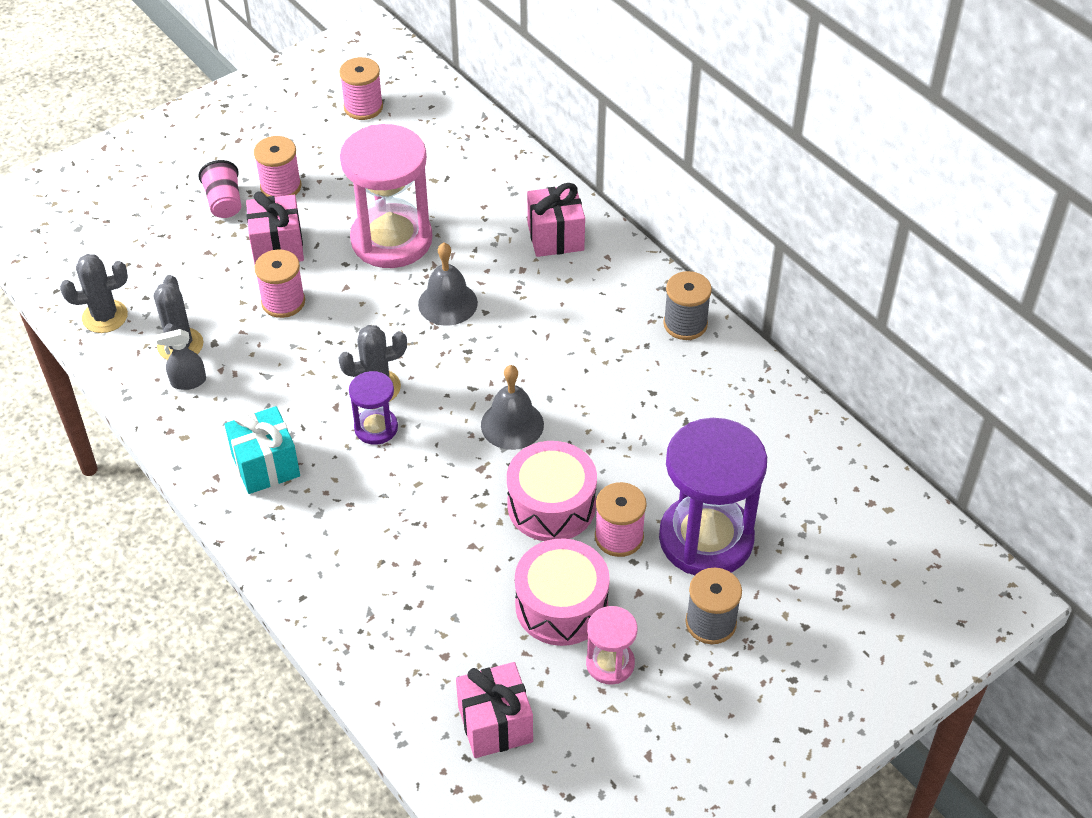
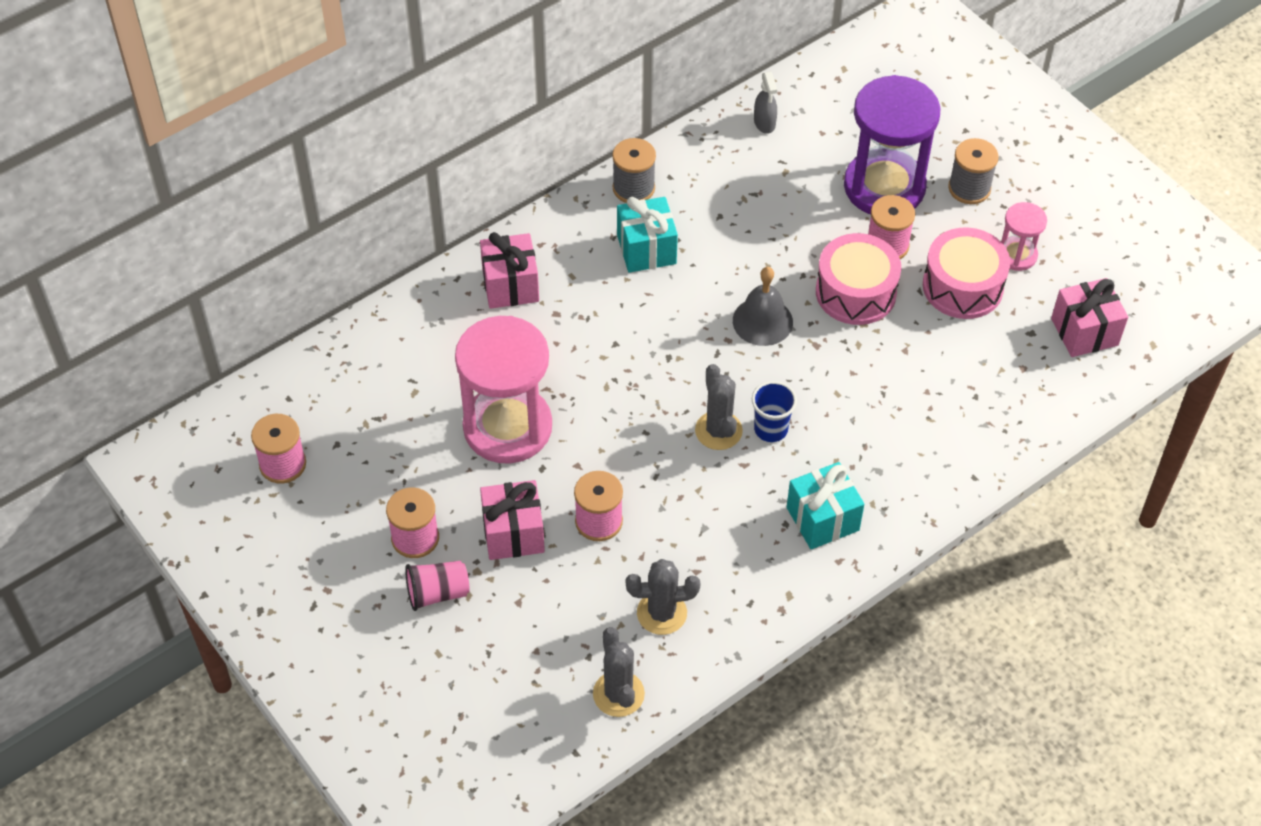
camera: 90 degrees left, 5 degrees up
grey spray bottle [156,329,206,390] -> grey spray bottle moved to [754,72,777,134]
purple hourglass [349,371,398,445] -> blue cup [752,381,797,442]
grey bell [418,243,478,326] -> none
none -> turquoise gift [617,197,678,273]

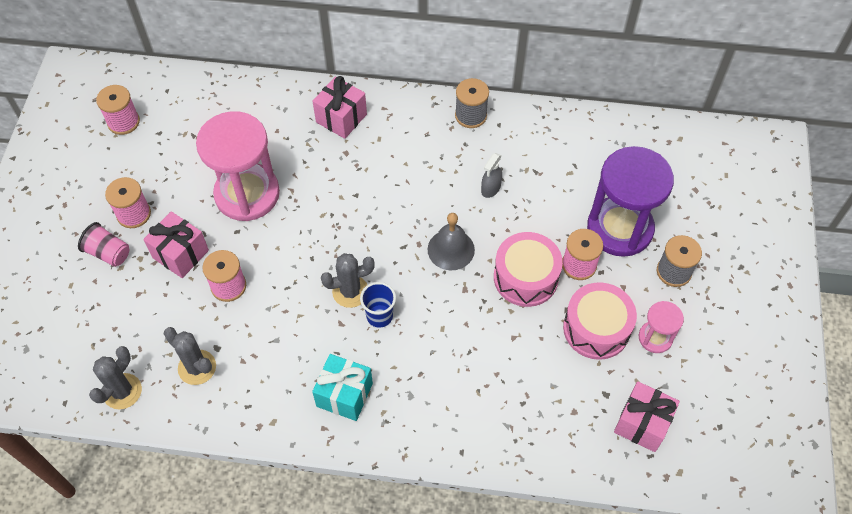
camera: 45 degrees right, 5 degrees up
turquoise gift [617,197,678,273] -> none
grey cactus [695,364,743,450] -> grey cactus turned 45 degrees clockwise [321,253,375,308]
grey spray bottle [754,72,777,134] -> grey spray bottle moved to [481,153,502,198]

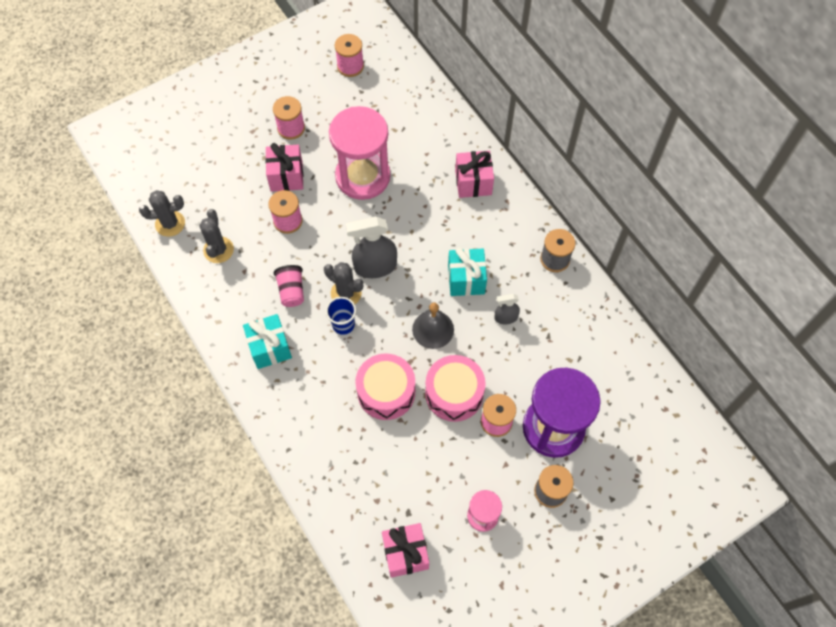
camera: 50 degrees right, 5 degrees up
pink cup [78,222,129,267] -> pink cup moved to [274,265,304,307]
pink drum [563,282,637,360] -> pink drum moved to [355,354,415,420]
none -> grey spray bottle [346,216,397,278]
none -> turquoise gift [448,247,487,296]

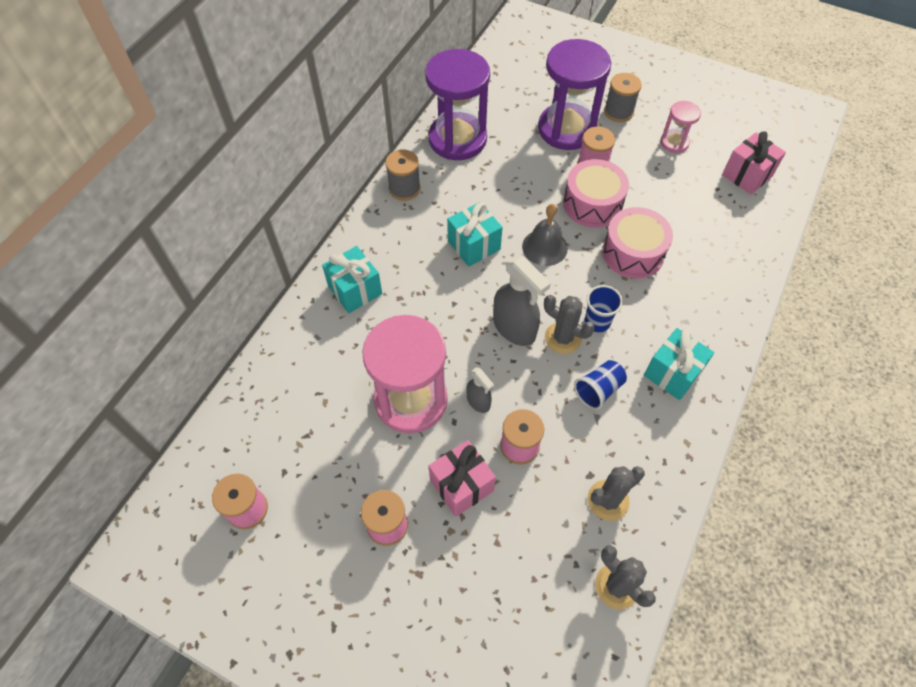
camera: 120 degrees left, 5 degrees down
pink cup [274,265,304,307] -> blue cup [574,360,627,410]
grey cactus [324,262,363,304] -> grey cactus turned 60 degrees counterclockwise [544,295,595,354]
pink gift [455,151,494,198] -> turquoise gift [322,246,382,313]
grey spray bottle [494,294,520,324] -> grey spray bottle moved to [466,367,494,413]
none -> purple hourglass [425,49,490,160]

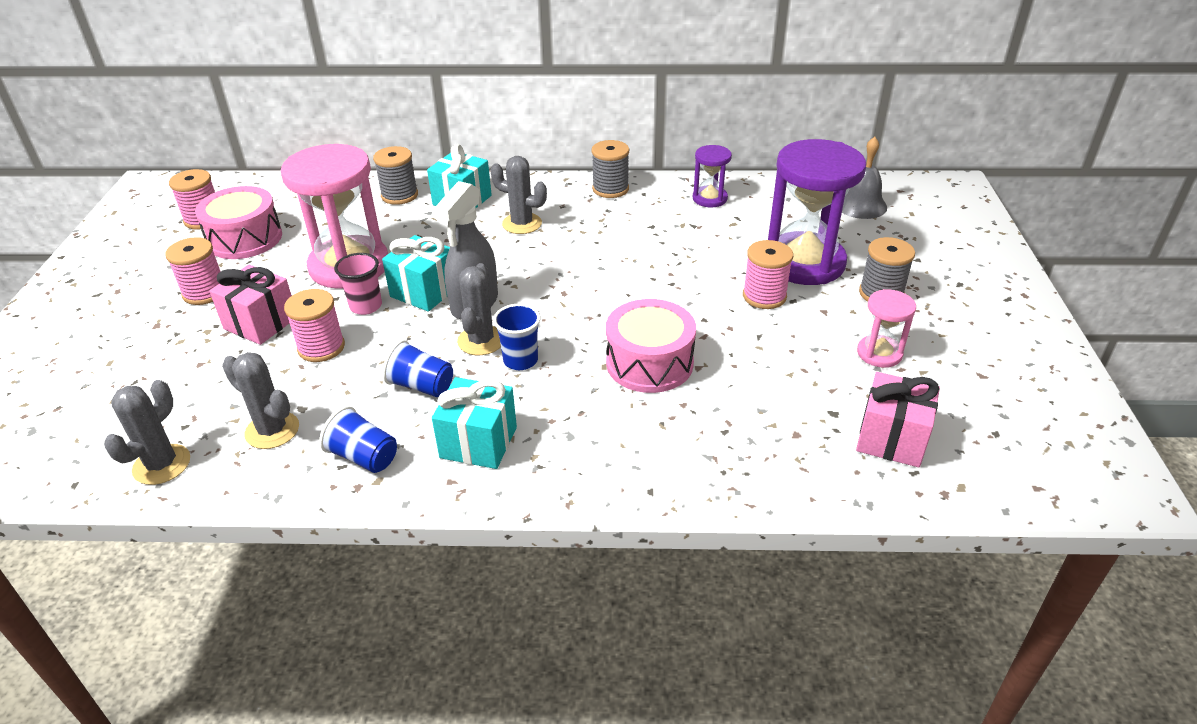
camera: 65 degrees right, 20 degrees down
purple hourglass [425,49,490,160] -> purple hourglass [693,145,732,207], size x0.49
turquoise gift [447,202,502,267] -> turquoise gift moved to [382,235,450,312]
grey spray bottle [466,367,494,413] -> pink cup [334,253,382,315]
grey bell [522,204,568,266] -> grey bell moved to [842,137,887,219]
pink drum [563,159,629,228] -> pink drum moved to [195,186,282,259]
none -> blue cup [319,406,397,473]
none -> grey spool [373,146,418,205]
none -> grey cactus [490,156,547,234]

